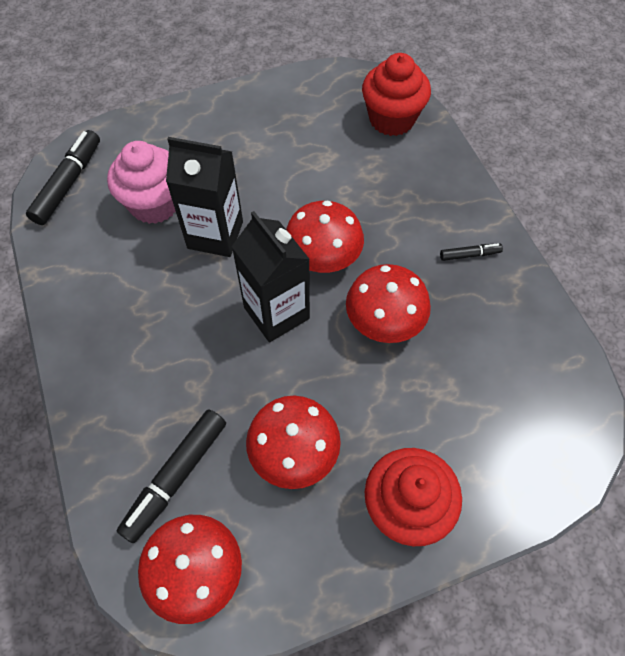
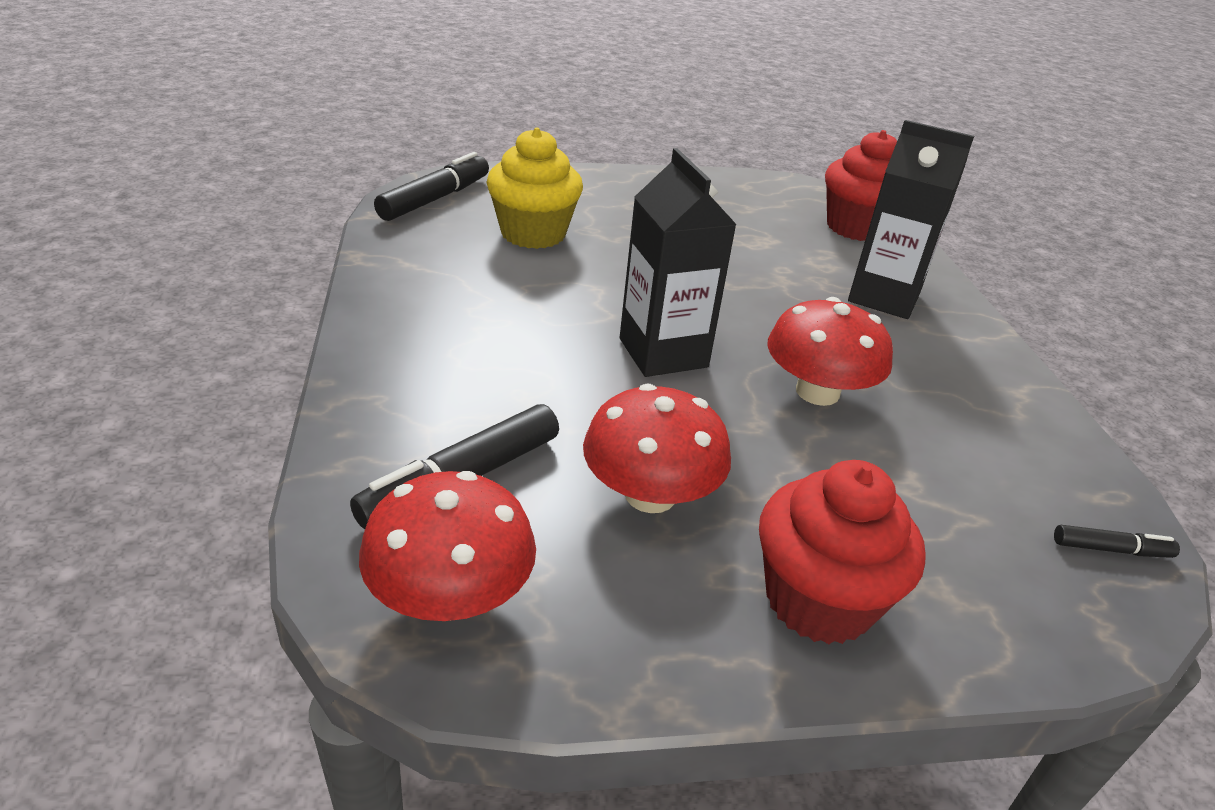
camera: 10 degrees right, 25 degrees down
pink cupcake [107,141,176,224] -> yellow cupcake [486,127,583,249]
black carton [166,137,243,257] -> black carton moved to [848,120,974,319]
red mushroom [286,200,364,273] -> none
black marker [440,243,503,261] -> black marker moved to [1054,525,1180,558]

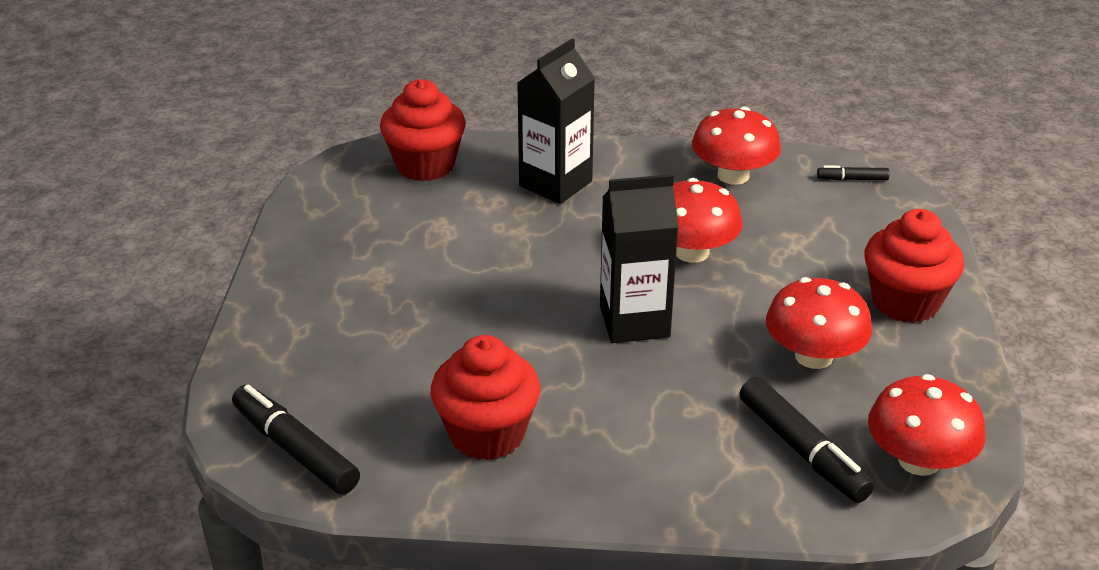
camera: 75 degrees left, 0 degrees up
yellow cupcake [486,127,583,249] -> none
black marker [1054,525,1180,558] -> black marker turned 105 degrees counterclockwise [817,165,890,180]
none -> red cupcake [431,335,540,461]
none -> red mushroom [692,107,781,185]

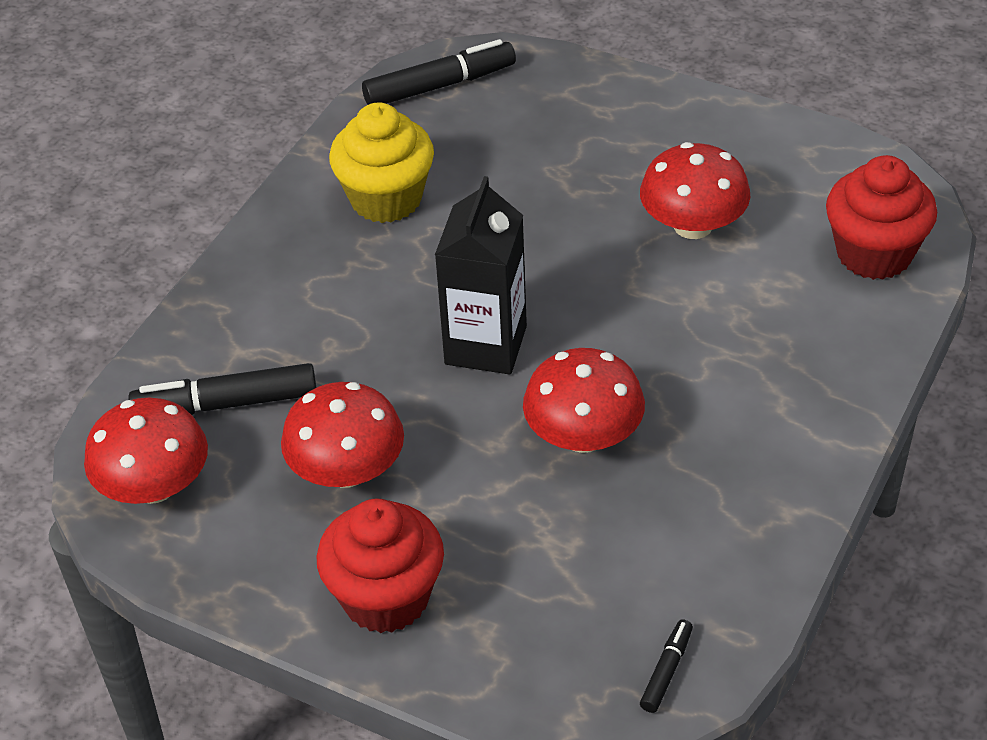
camera: 115 degrees right, 10 degrees up
red cupcake [431,335,540,461] -> yellow cupcake [329,102,434,223]
black carton [517,38,595,204] -> none
red mushroom [692,107,781,185] -> red mushroom moved to [640,142,750,239]

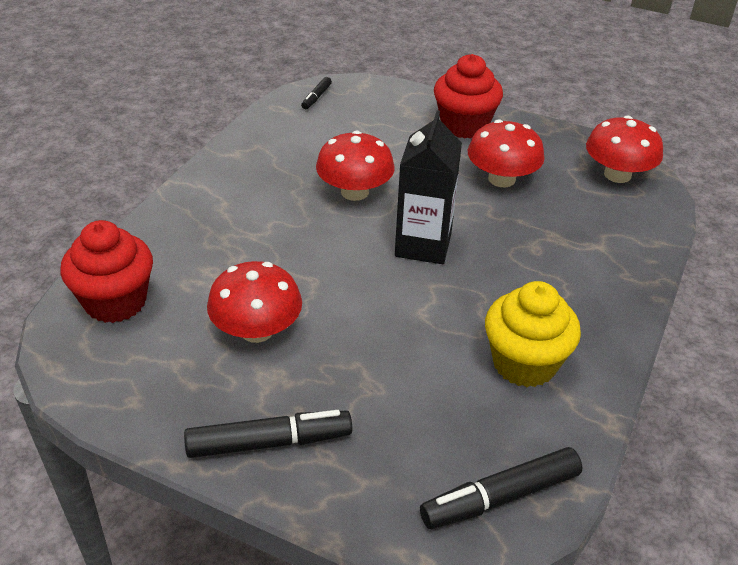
camera: 175 degrees right, 5 degrees down
black marker [129,363,316,415] -> black marker moved to [184,410,352,458]

